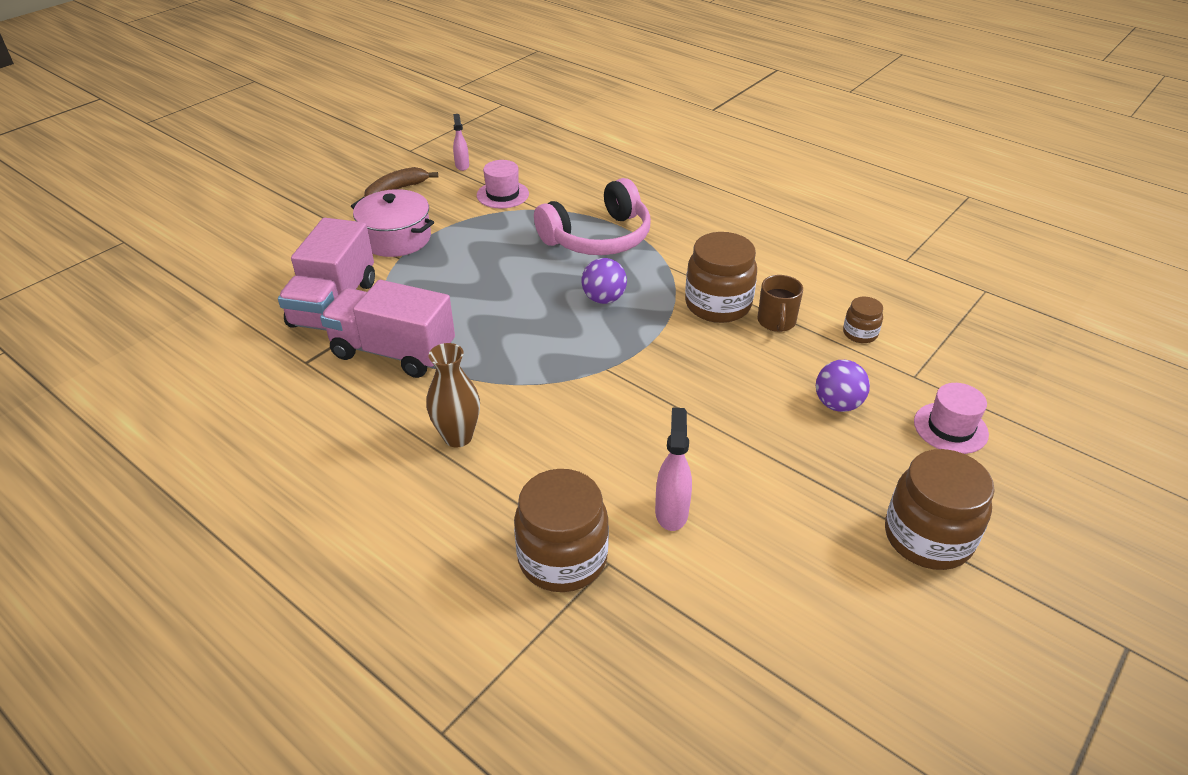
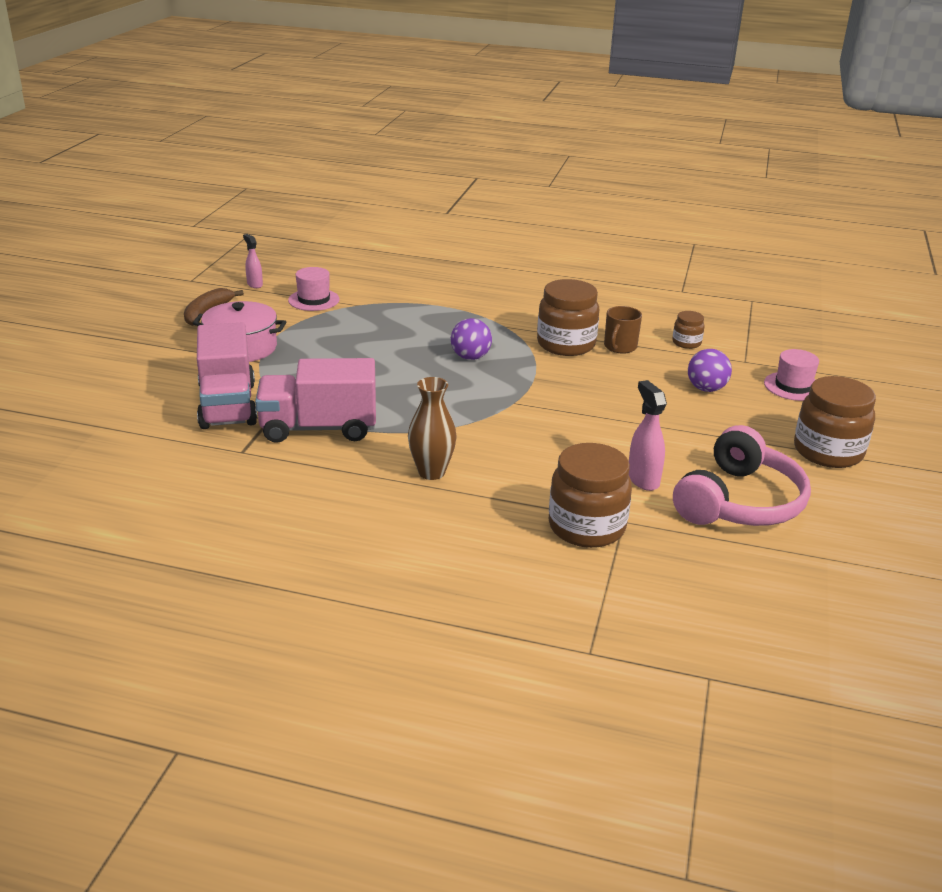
camera: 25 degrees left, 10 degrees down
pink headphones [534,178,651,255] -> pink headphones moved to [673,425,811,526]
brown mug [757,275,803,332] -> brown mug turned 45 degrees clockwise [604,306,642,354]

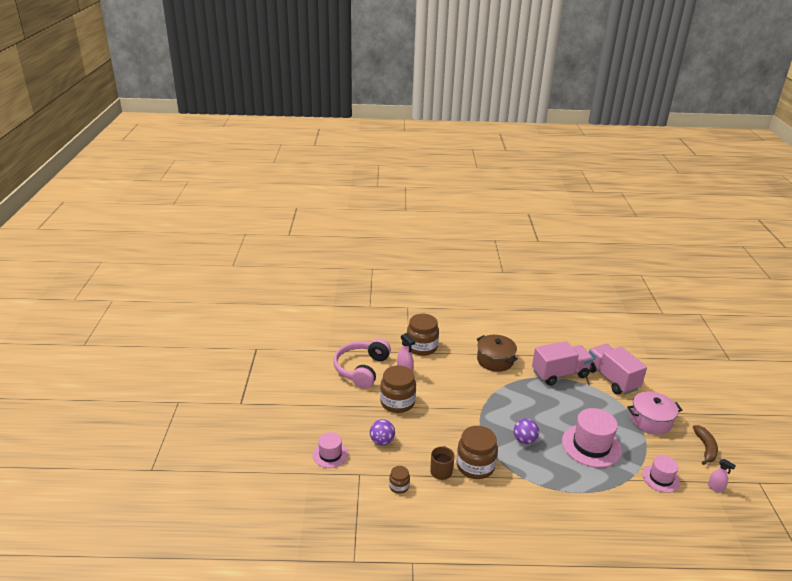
camera: 165 degrees right, 0 degrees up
brown vase [408,377,457,480] -> brown pot [477,335,518,372]
brown jar [794,376,876,468] -> brown jar moved to [380,365,416,413]
none -> pink hat [562,408,622,468]

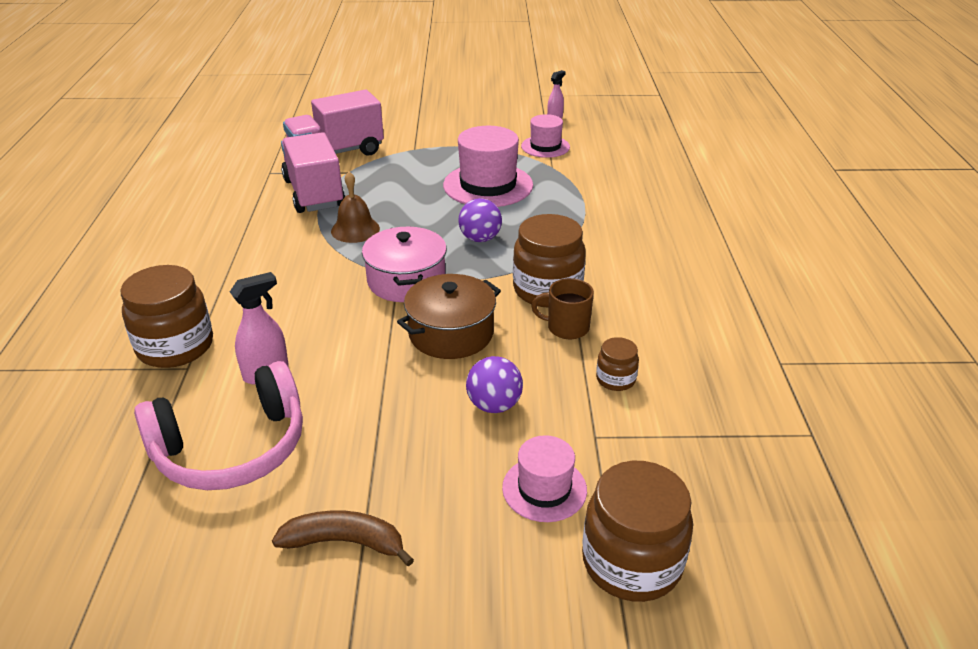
camera: 90 degrees left, 5 degrees up
pink headphones [333,338,391,389] -> pink headphones turned 45 degrees counterclockwise [134,361,303,490]
brown jar [380,365,416,413] -> brown jar moved to [582,461,693,602]
brown pot [477,335,518,372] -> brown pot moved to [397,274,501,359]
pink pot [627,391,682,435] -> pink pot moved to [362,226,447,302]
brown banana [693,425,718,465] -> brown banana moved to [272,510,414,566]
none -> brown bell [331,172,380,243]

